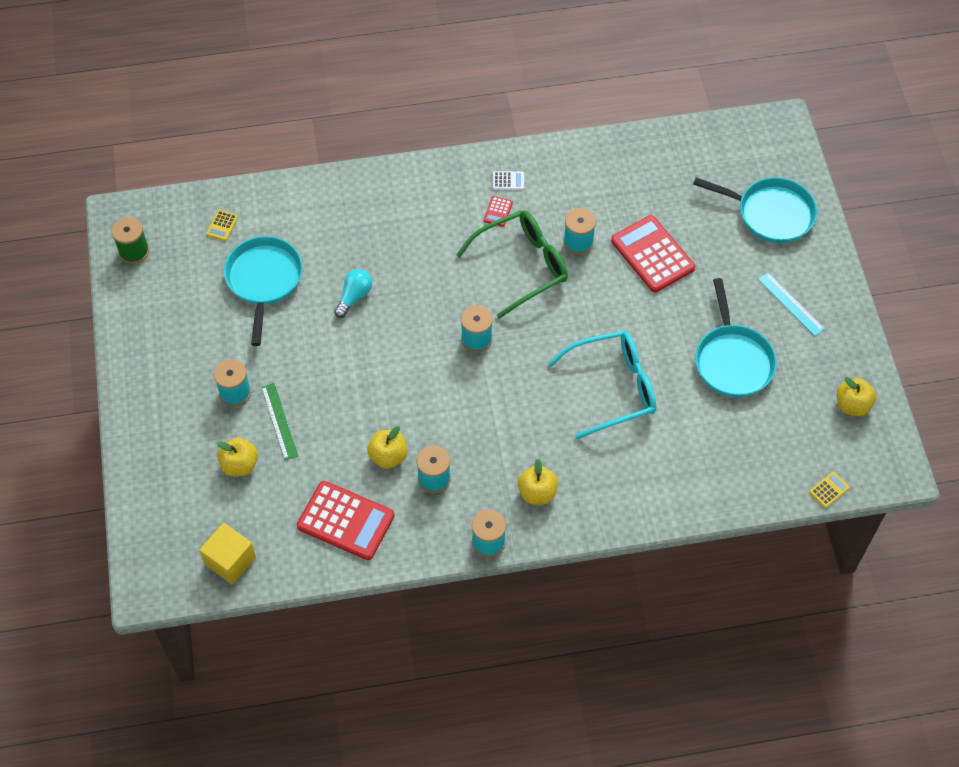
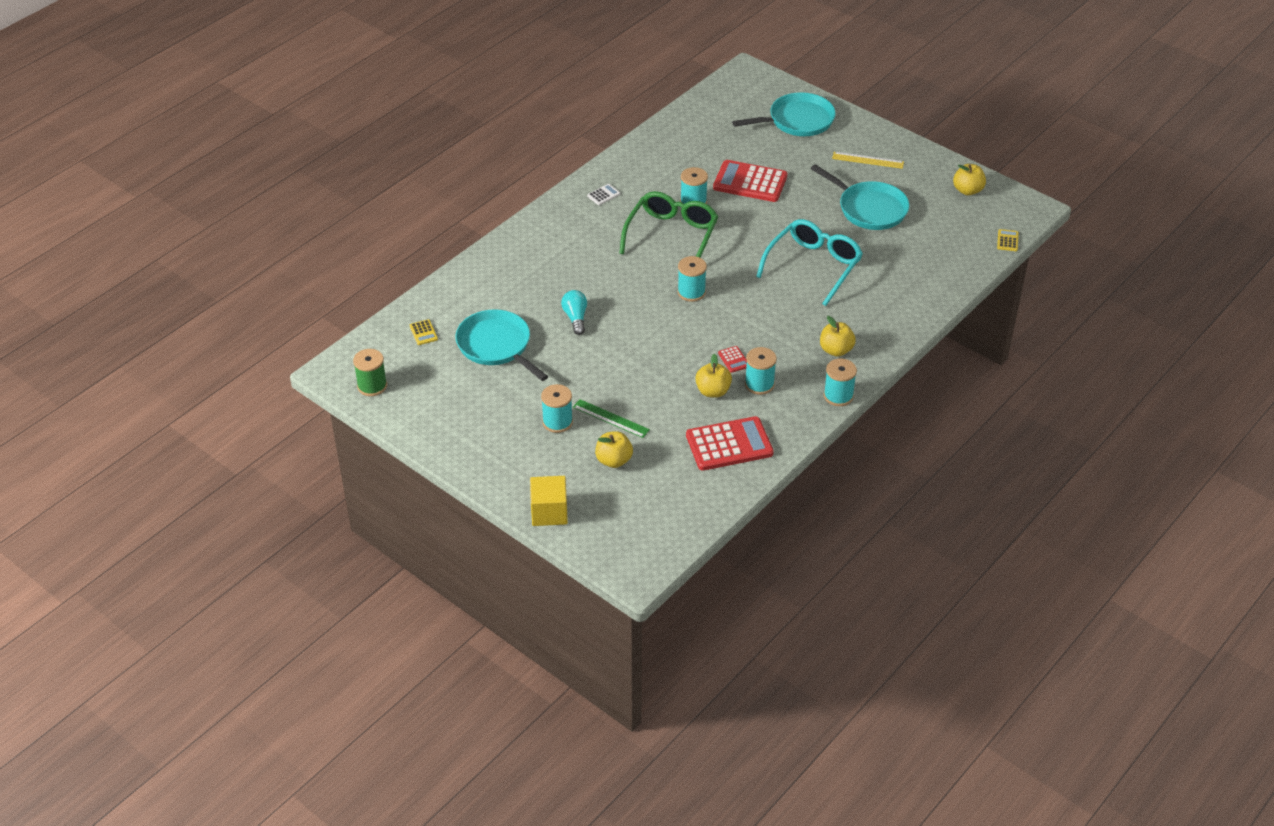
camera: 40 degrees left, 15 degrees down
yellow cube [199,523,256,584] -> yellow cube moved to [530,476,568,526]
red calculator [484,196,513,227] -> red calculator moved to [718,346,747,373]
turquoise ruler [758,273,825,336] -> yellow ruler [832,152,904,169]

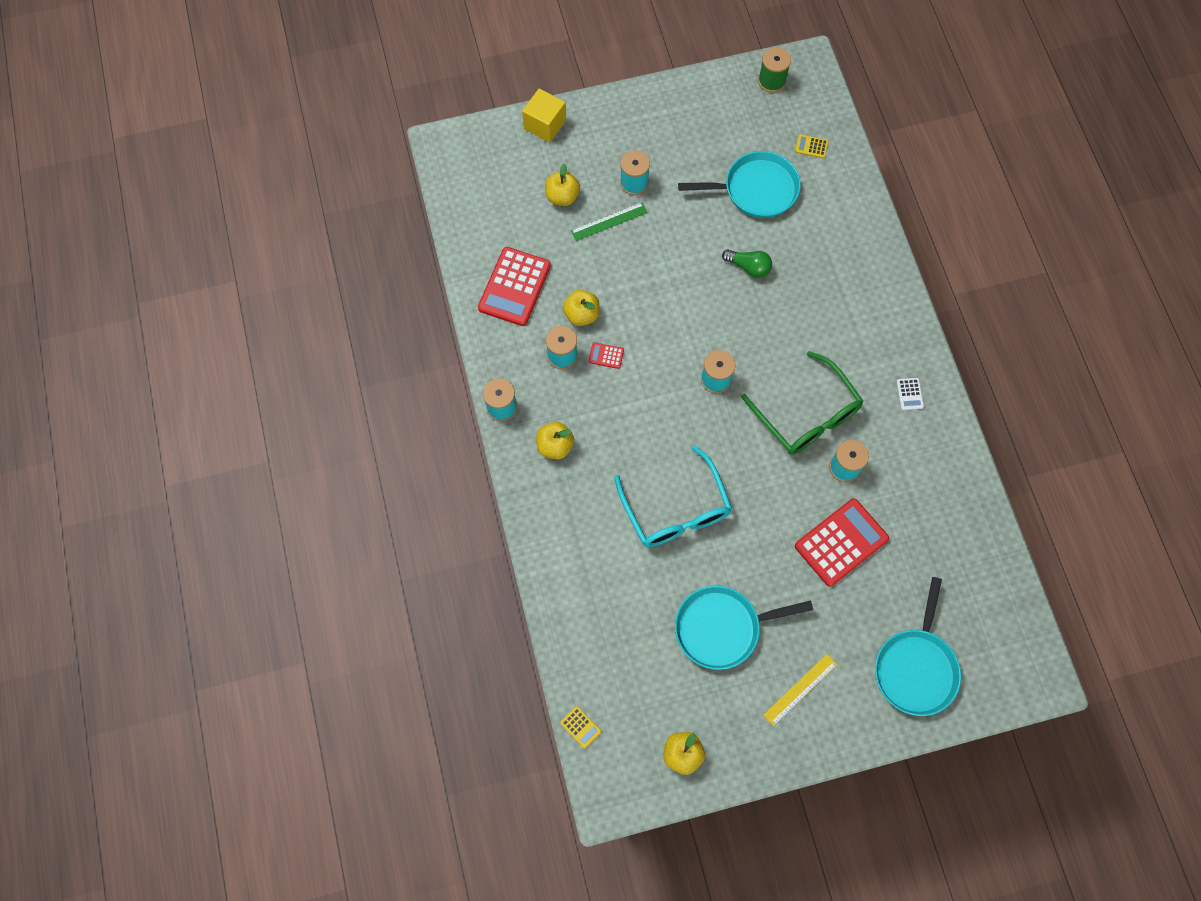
camera: 125 degrees right, 25 degrees up
turquoise light bulb [561,290,587,335] -> green light bulb [722,249,772,278]

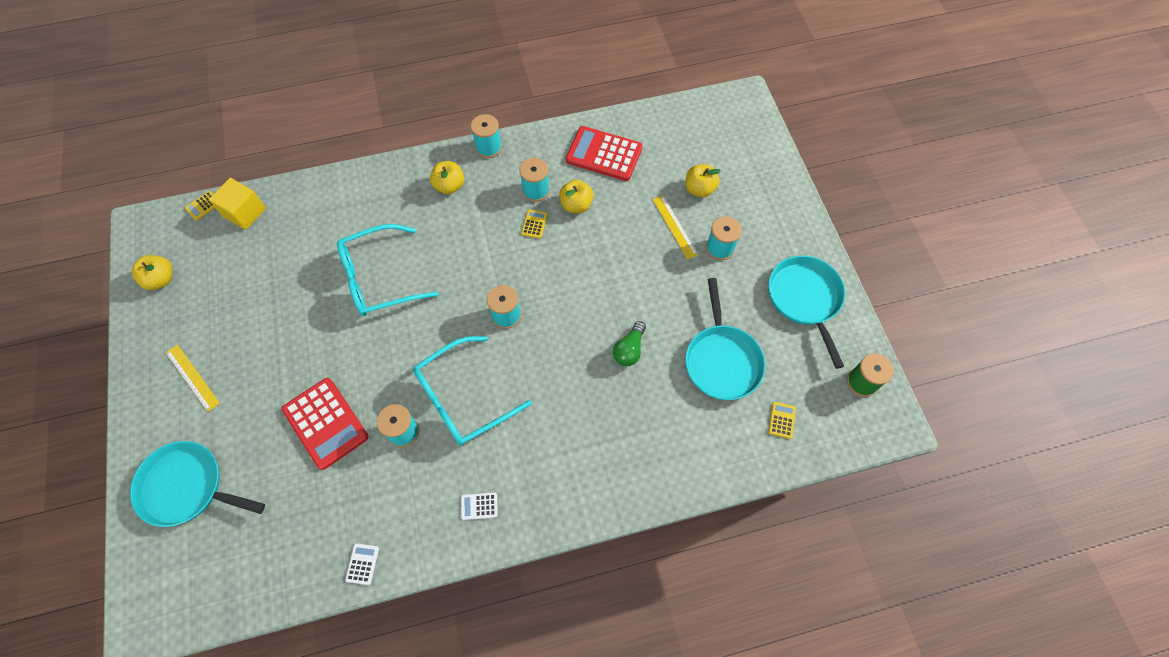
camera: 90 degrees right, 5 degrees down
yellow cube [522,89,566,143] -> yellow cube moved to [209,178,266,230]
green ruler [571,202,648,241] -> yellow ruler [653,196,698,260]
red calculator [588,342,624,369] -> yellow calculator [521,210,548,239]
turquoise pan [675,585,813,670] -> turquoise pan moved to [768,256,845,369]
green glasses [741,351,863,455] -> turquoise glasses [413,336,532,445]
none -> white calculator [345,543,379,585]

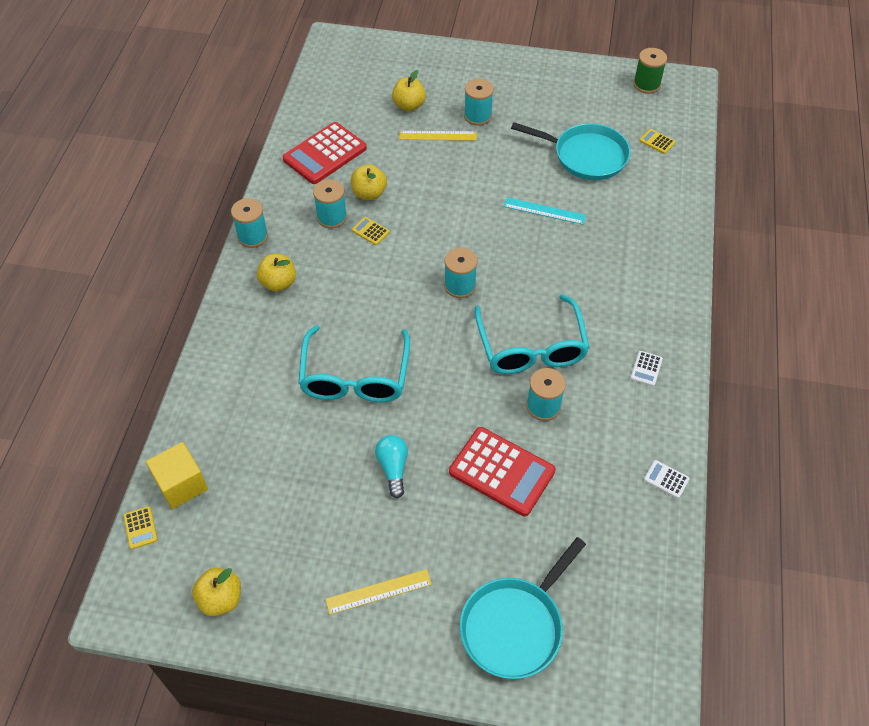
camera: 65 degrees left, 10 degrees down
red calculator [282,378,369,470] -> red calculator turned 45 degrees clockwise [449,427,556,516]
green light bulb [613,321,646,366] -> turquoise ruler [503,197,586,225]
turquoise pan [768,256,845,369] -> none
none -> turquoise light bulb [375,435,408,498]

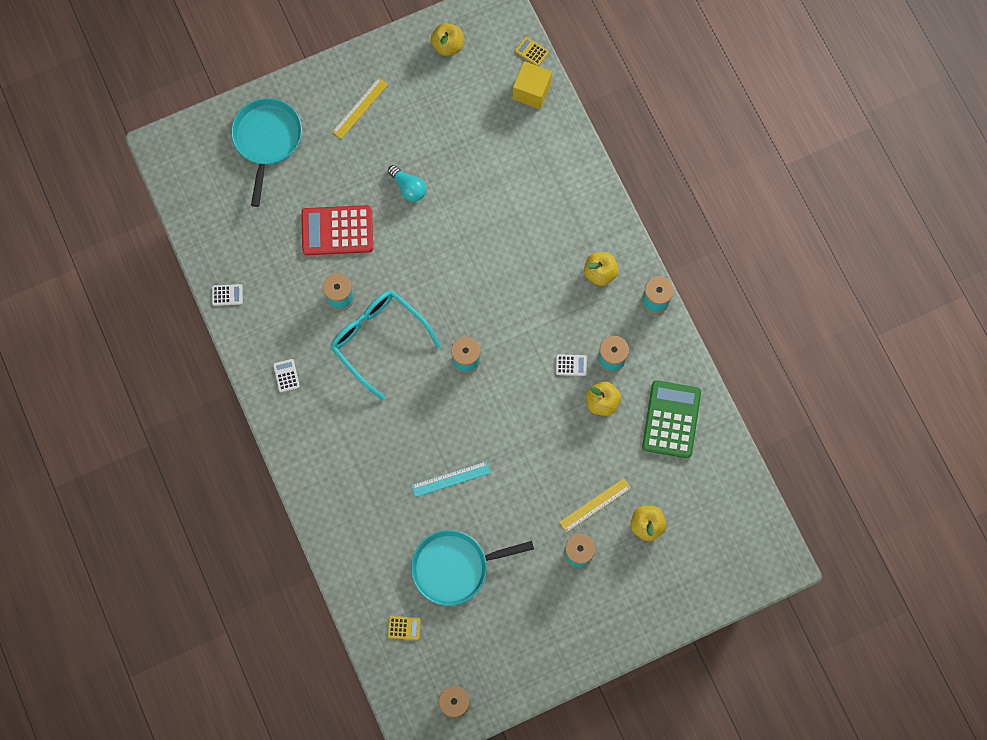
camera: 145 degrees right, 20 degrees up
red calculator [282,122,367,184] -> green calculator [642,380,701,458]
turquoise glasses [298,325,410,403] -> none
yellow calculator [352,217,390,245] -> white calculator [556,354,587,376]

